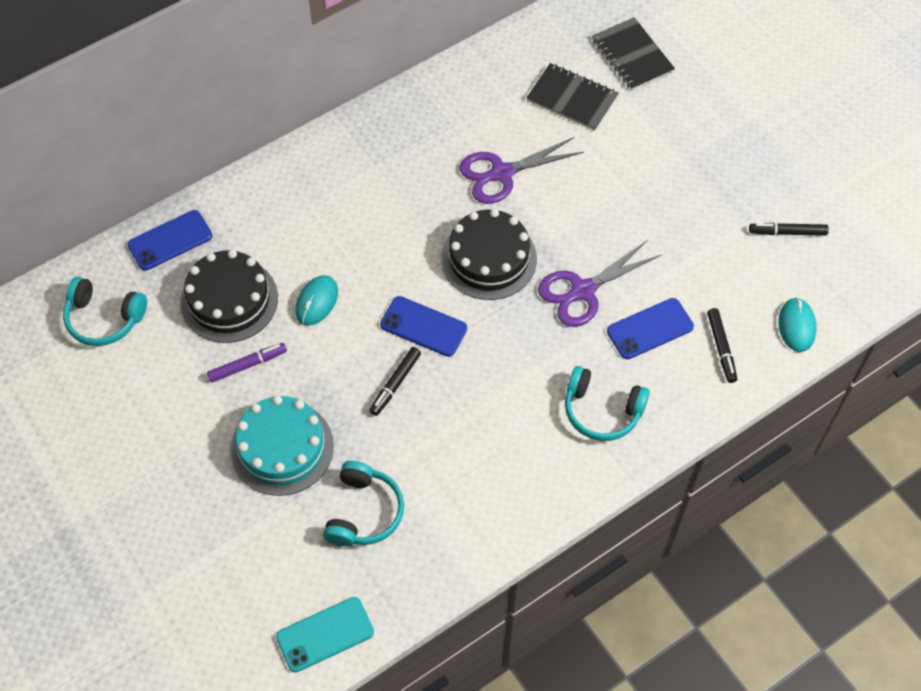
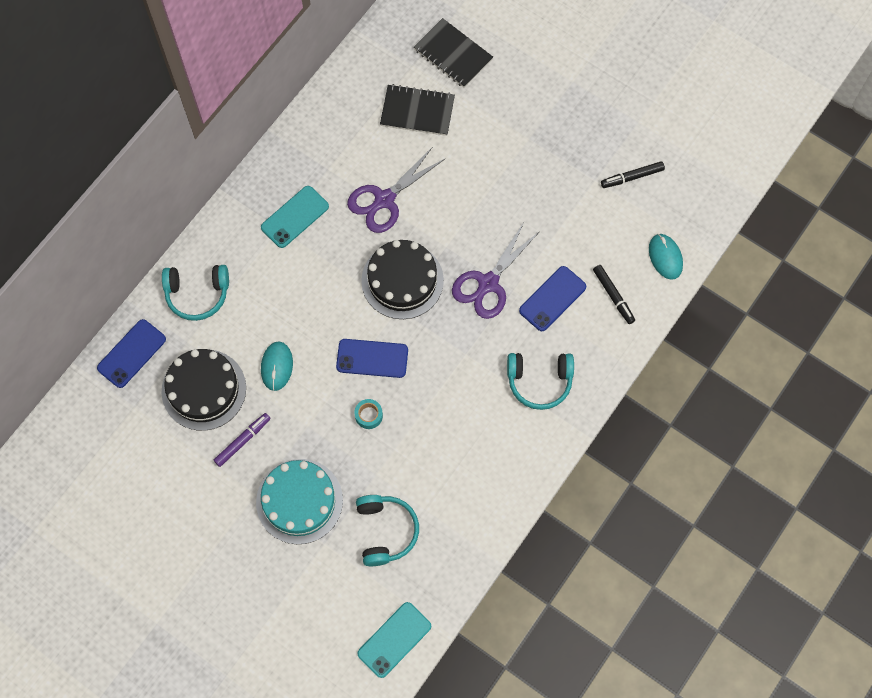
camera: 20 degrees left, 10 degrees up
turquoise headphones [63,277,147,346] -> turquoise headphones moved to [162,265,229,321]
black marker [369,347,421,416] -> turquoise tape [354,399,383,429]
none -> turquoise phone [261,186,329,248]

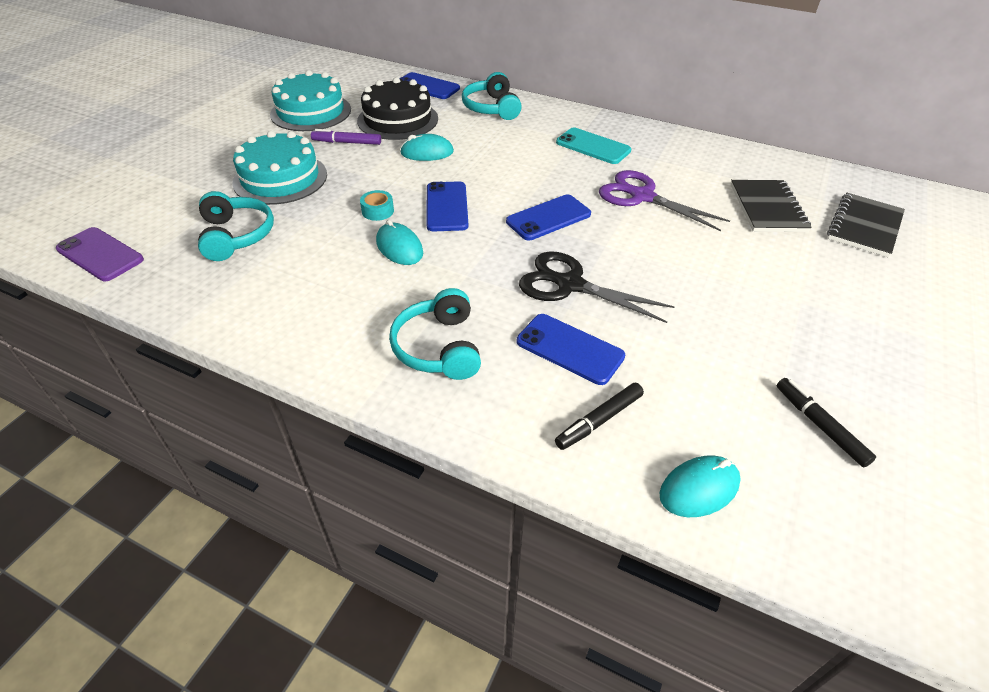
camera: 80 degrees right, 25 degrees down
purple marker [214,413,271,467] -> purple marker turned 150 degrees clockwise [311,129,381,145]
turquoise headphones [356,495,419,566] -> turquoise headphones turned 90 degrees counterclockwise [198,191,274,261]
turquoise phone [357,602,431,678] -> purple phone [56,227,144,281]
black cake [361,240,444,319] -> blue phone [506,195,591,240]
purple scissors [452,223,540,319] -> black scissors [519,251,675,323]
none -> turquoise cake [270,70,351,131]
none -> turquoise mouse [376,220,423,265]

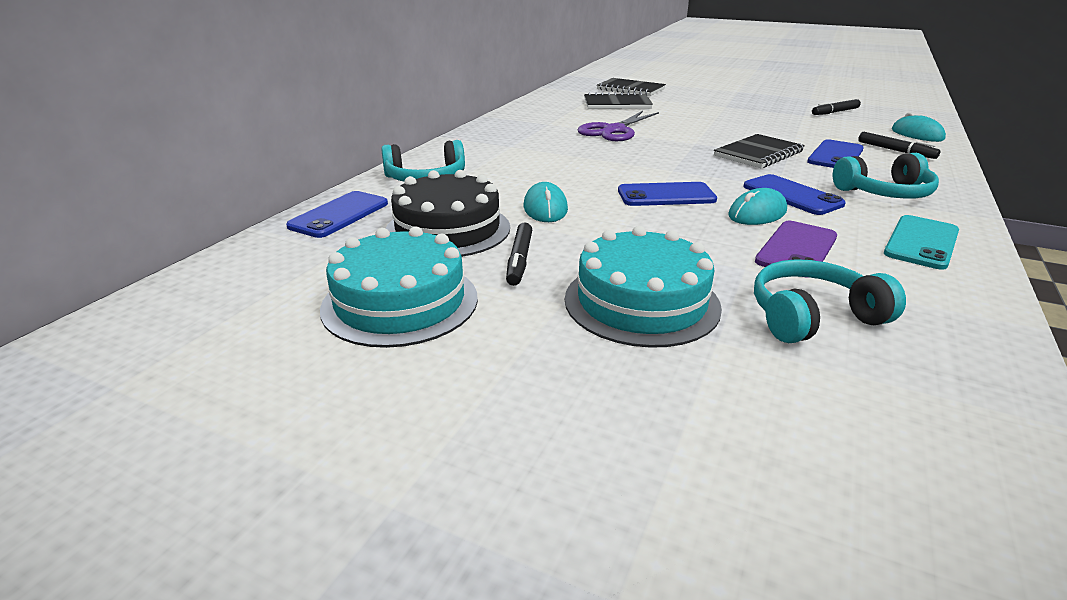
camera: 90 degrees left, 15 degrees down
purple phone [56,227,144,281] -> purple phone moved to [755,221,837,278]
purple marker [311,129,381,145] -> black marker [506,223,532,286]
turquoise tape [360,190,394,221] -> none
blue phone [506,195,591,240] -> blue phone moved to [743,174,846,215]
black scissors [519,251,675,323] -> black notebook [714,134,805,168]
turquoise phone [556,128,631,164] -> turquoise phone moved to [884,215,959,270]

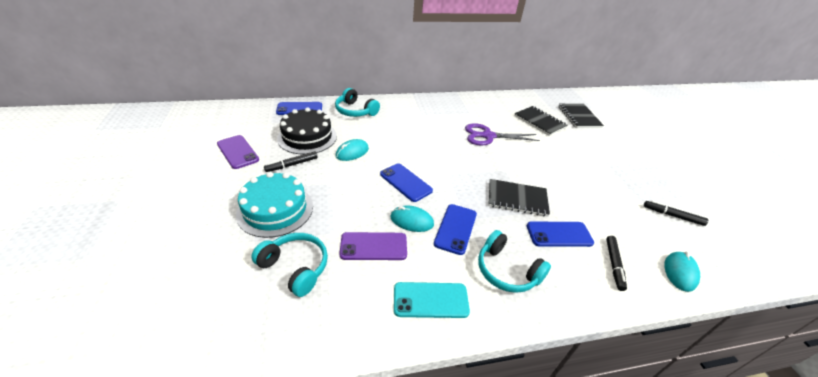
camera: 50 degrees right, 10 degrees up
turquoise cake [320,226,478,348] -> purple phone [217,135,259,169]

